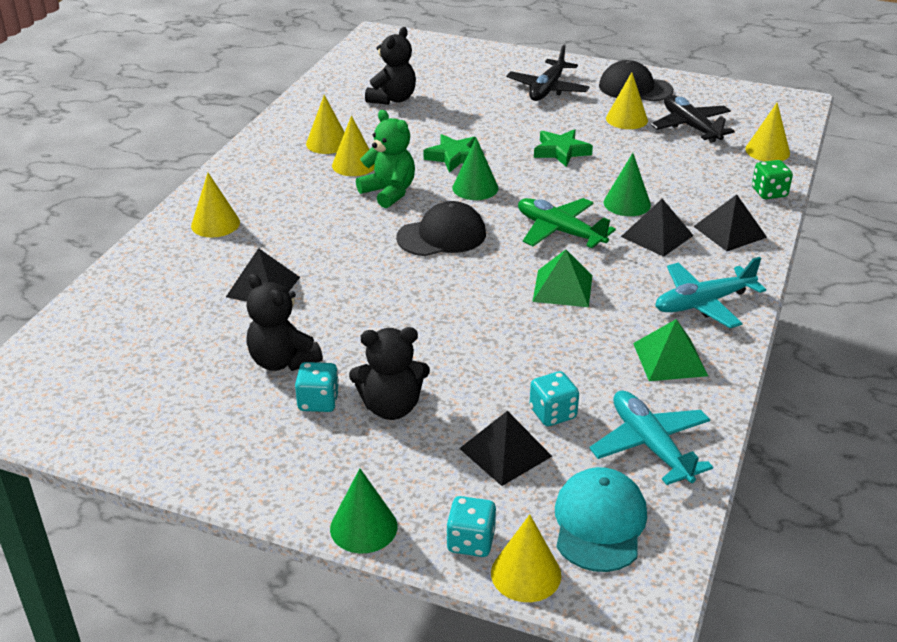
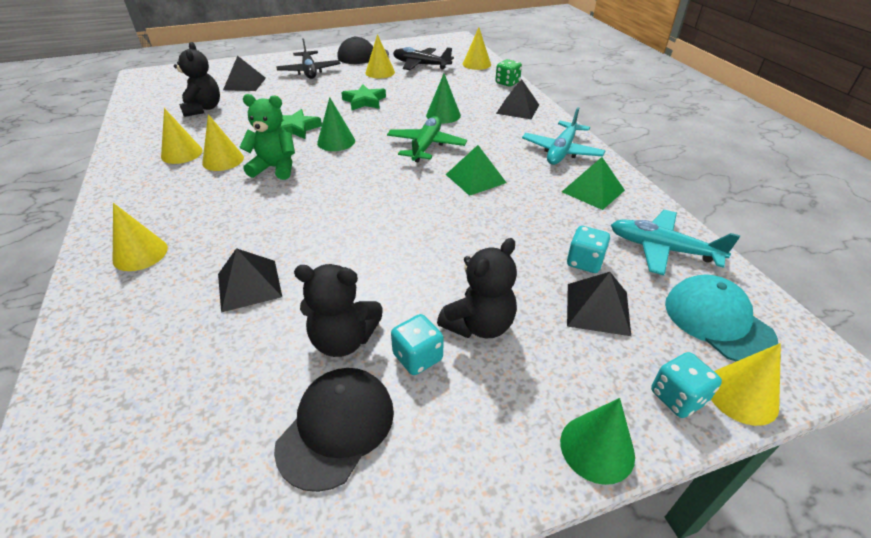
camera: 40 degrees left, 5 degrees up
black cap [396,201,486,256] -> black cap moved to [274,368,394,492]
green plane [518,198,616,248] -> green plane turned 105 degrees clockwise [387,116,467,162]
black pyramid [621,199,694,257] -> black pyramid moved to [223,56,266,91]

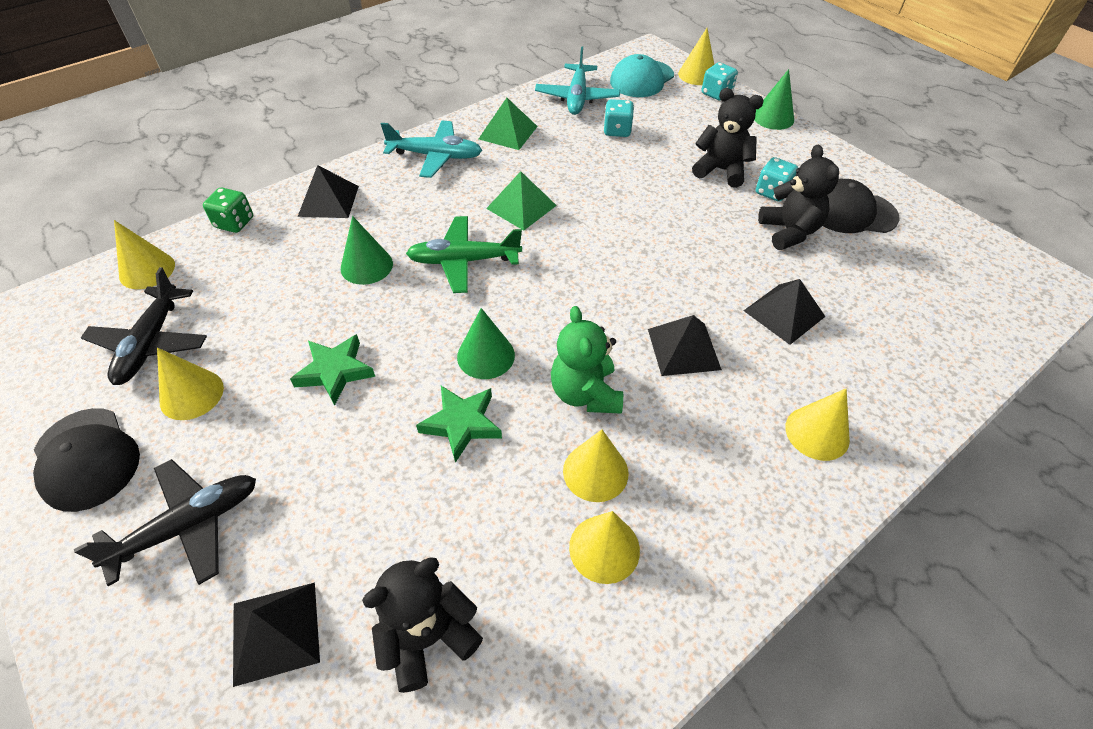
camera: 110 degrees left, 10 degrees up
black pyramid [567,272,631,336] -> black pyramid moved to [648,315,722,376]

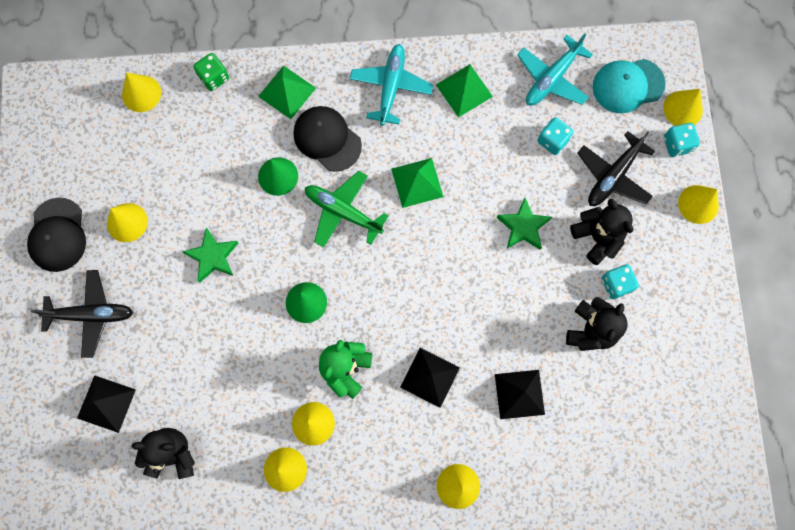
camera: 35 degrees right, 25 degrees up
black plane [81,267,207,385] -> black plane moved to [577,131,655,206]
black pyramid [298,165,359,218] -> green pyramid [258,65,316,119]
turquoise plane [381,120,482,178] -> turquoise plane turned 120 degrees counterclockwise [350,44,433,125]
green star [416,386,502,463] -> green star moved to [496,198,552,250]
green cone [754,69,794,130] -> yellow cone [678,185,719,224]
black cap [822,179,899,233] -> black cap moved to [293,106,362,172]

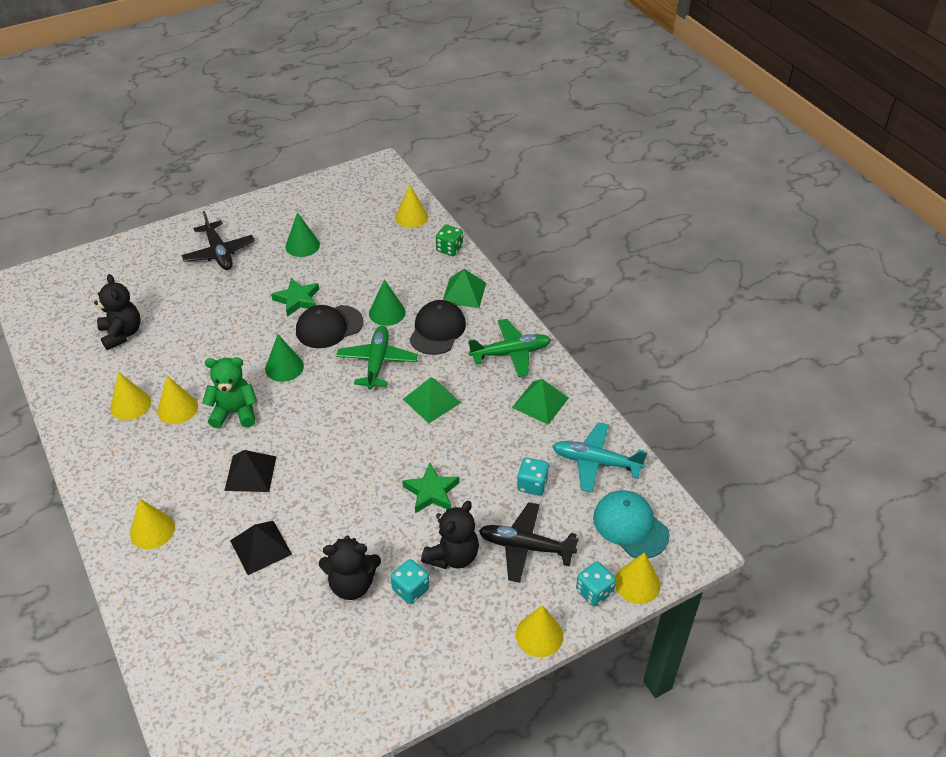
camera: 65 degrees right, 30 degrees down
black cap [27,198,86,272] -> black cap moved to [296,305,363,348]
black pyramid [77,375,136,433] -> none
yellow cone [107,203,148,242] -> green cone [286,212,320,257]
turquoise plane [350,44,433,125] -> green plane [468,319,551,377]

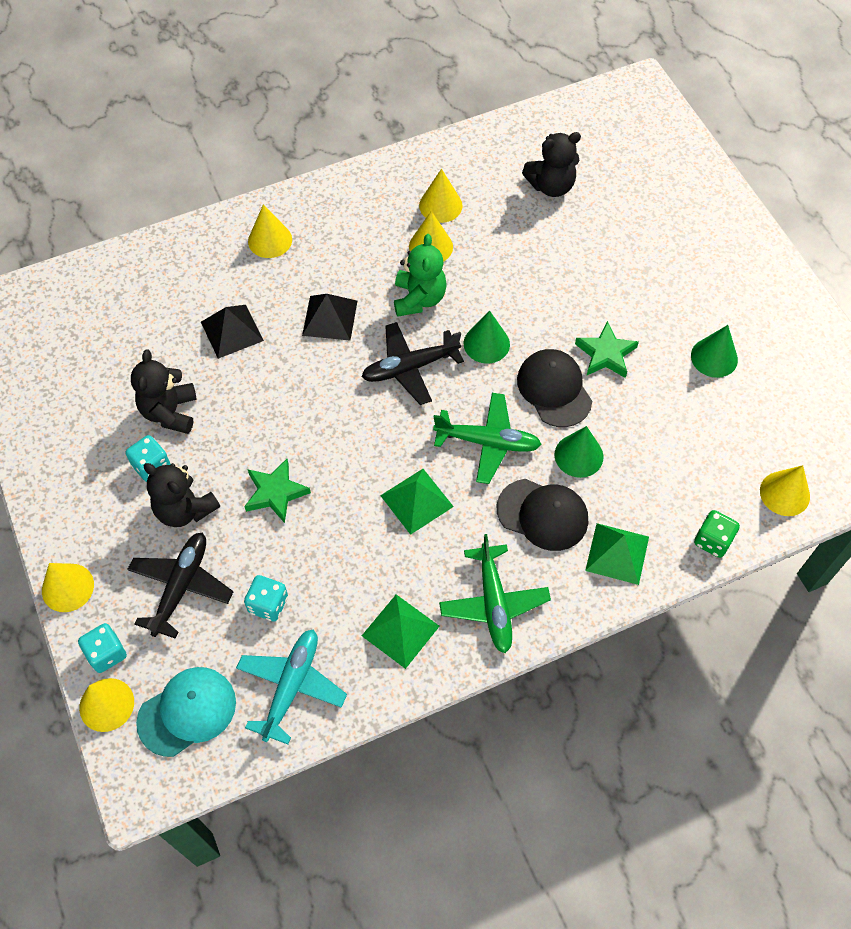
camera: 95 degrees right, 15 degrees up
black plane [181,211,255,270] -> black plane moved to [362,322,464,405]

